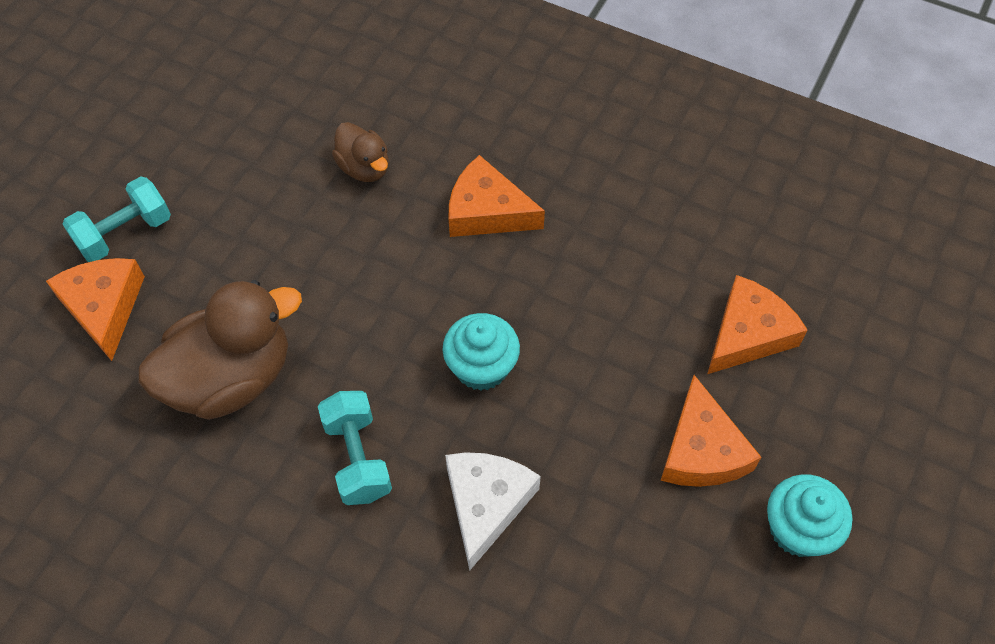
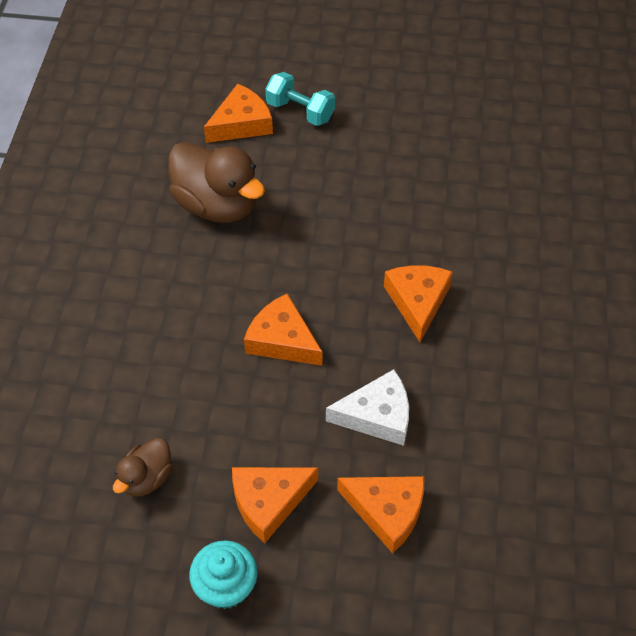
camera: 70 degrees right, 5 degrees down
turquoise dumbbell [318,391,392,505] -> none
brown duck [332,122,389,182] -> brown duck moved to [113,438,172,497]
turquoise cupcake [442,313,520,391] -> orange cheese [244,293,322,366]
white cheese [445,452,541,571] -> white cheese moved to [326,369,409,446]

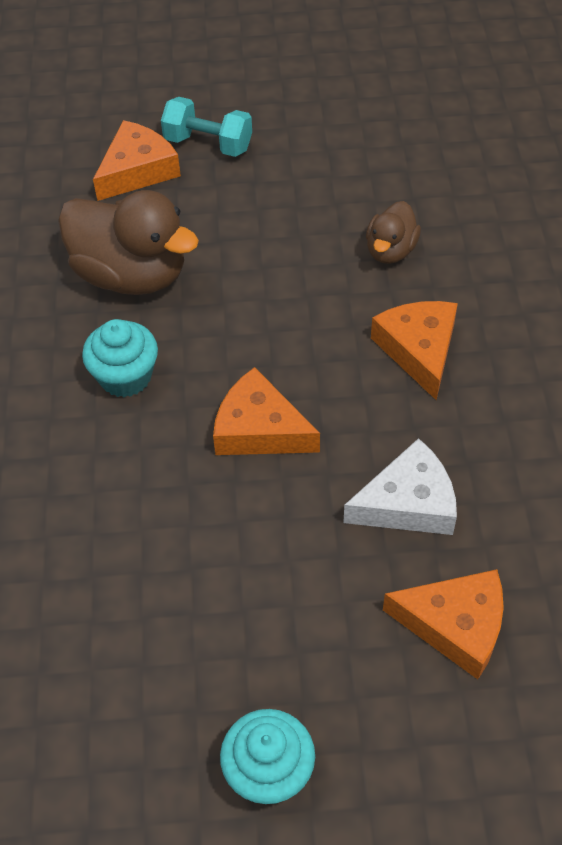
camera: 10 degrees left, 0 degrees up
brown duck [113,438,172,497] -> brown duck moved to [366,201,421,264]
orange cheese [232,467,318,543] -> none
none -> turquoise cupcake [82,319,158,397]

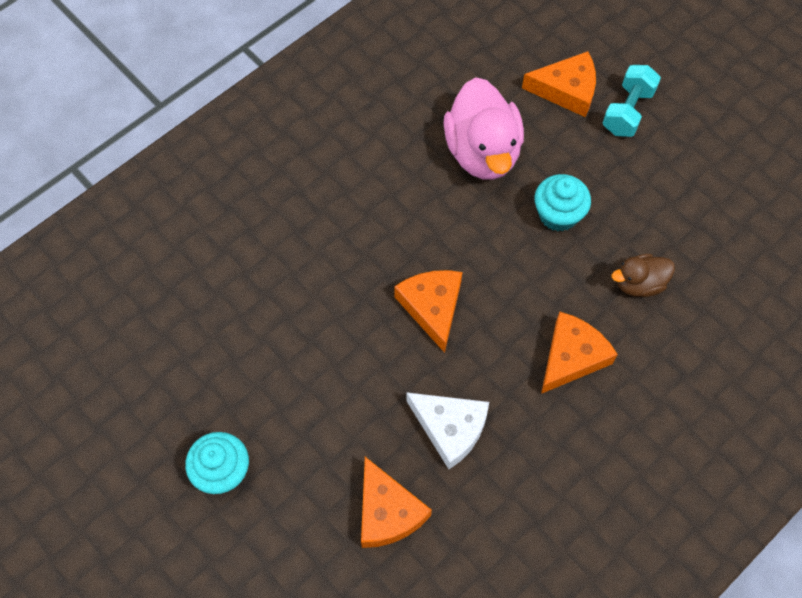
camera: 50 degrees right, 10 degrees up
brown duck [58,190,199,295] -> pink duck [444,77,524,180]
turquoise cupcake [82,319,158,397] -> turquoise cupcake moved to [535,174,591,231]
turquoise dumbbell [161,97,252,157] -> turquoise dumbbell turned 45 degrees clockwise [603,65,661,137]

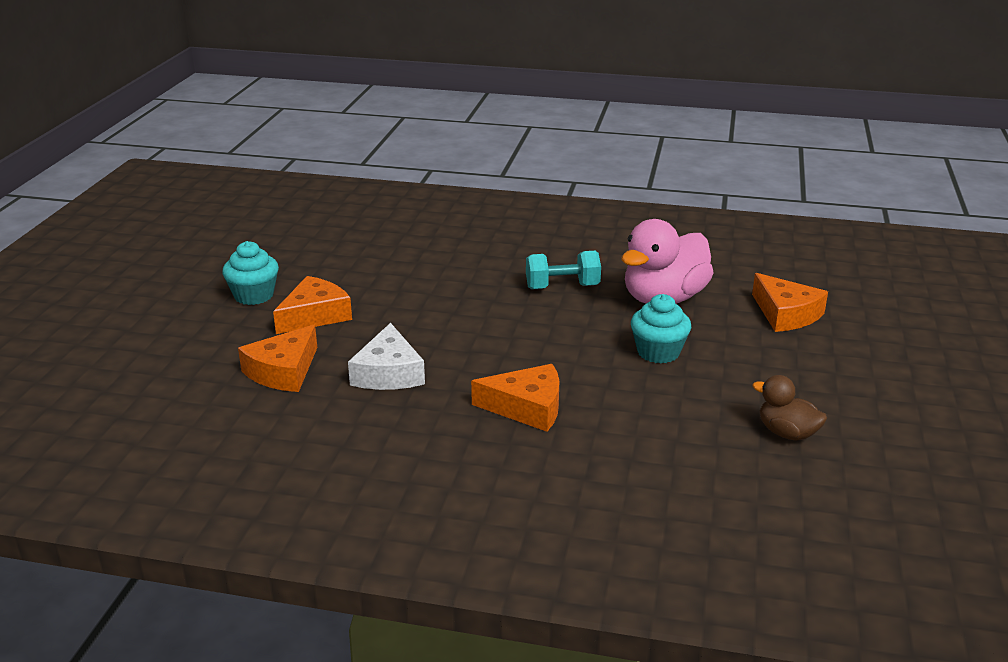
camera: 55 degrees right, 35 degrees down
orange cheese [394,270,462,353] -> orange cheese moved to [273,276,352,334]
turquoise dumbbell [603,65,661,137] -> turquoise dumbbell moved to [526,251,601,289]
brown duck [612,254,675,297] -> brown duck moved to [752,375,827,440]

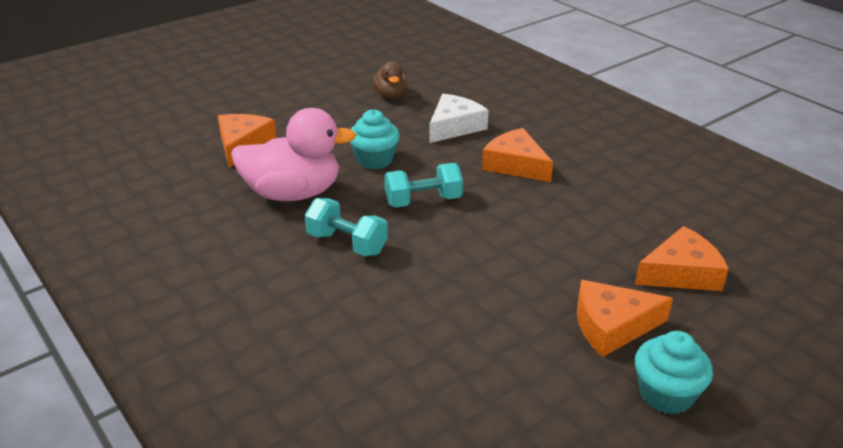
camera: 140 degrees left, 5 degrees up
white cheese [348,323,425,390] -> white cheese moved to [429,94,489,143]
none -> turquoise dumbbell [384,163,463,208]

